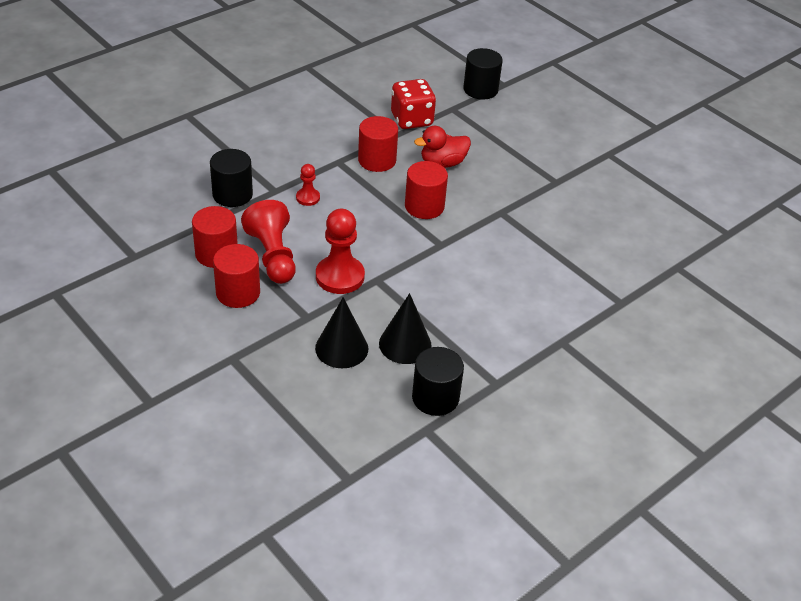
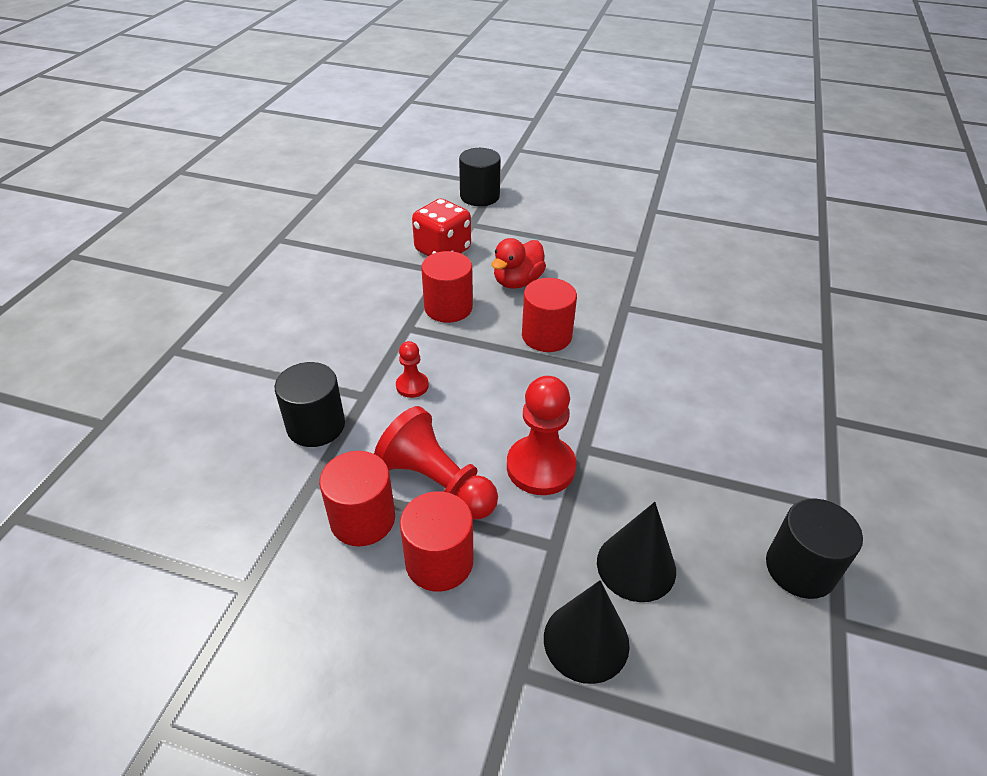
camera: 30 degrees left, 0 degrees up
black cone [379,293,432,364] -> black cone moved to [544,580,630,684]

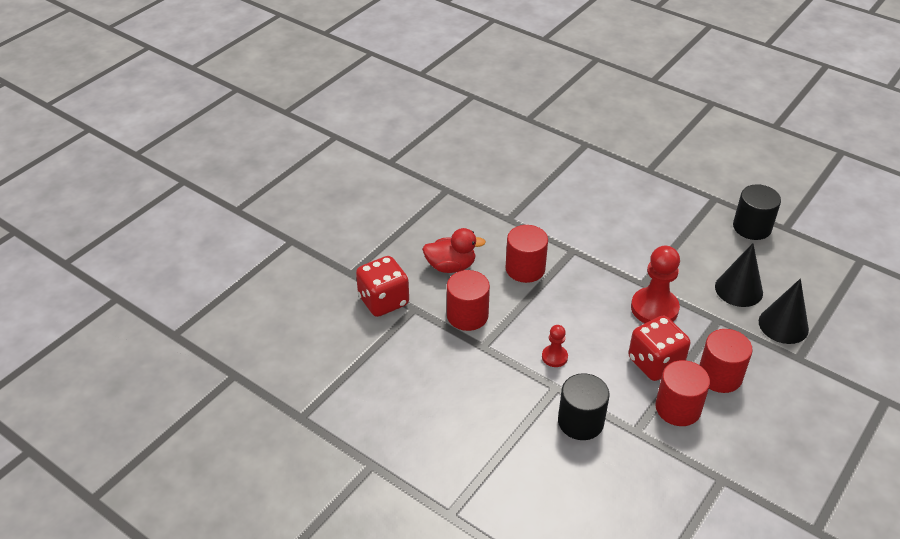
camera: 70 degrees left, 0 degrees up
red pawn [374,406,498,519] -> red dice [628,316,690,381]
black cylinder [459,148,501,206] -> none
red duck [492,238,546,289] -> red duck turned 60 degrees counterclockwise [422,228,486,273]

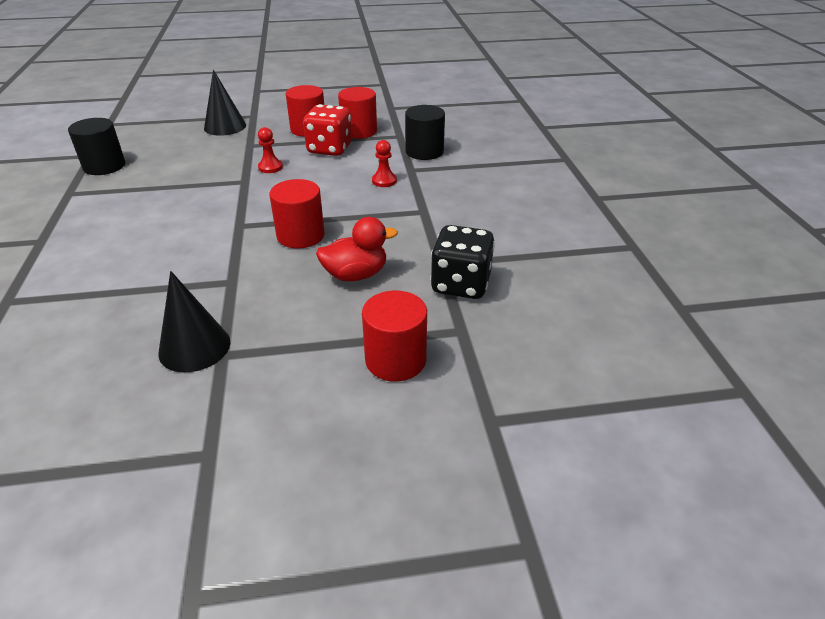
camera: 135 degrees left, 5 degrees down
red dice [356,256,409,317] -> black dice [430,225,495,299]
red duck [422,228,486,273] -> red duck turned 120 degrees clockwise [316,217,398,281]
red cylinder [447,270,490,331] -> red cylinder moved to [362,291,427,382]
red pawn [631,246,680,323] -> red pawn [258,127,283,173], size x0.52
black cone [715,243,763,307] -> black cone moved to [158,271,230,372]

